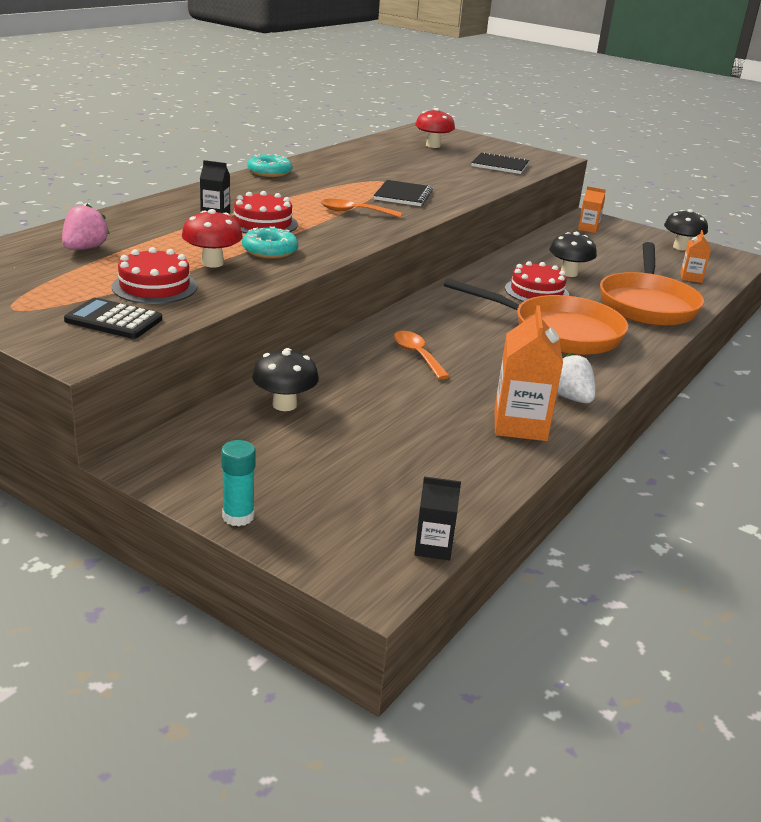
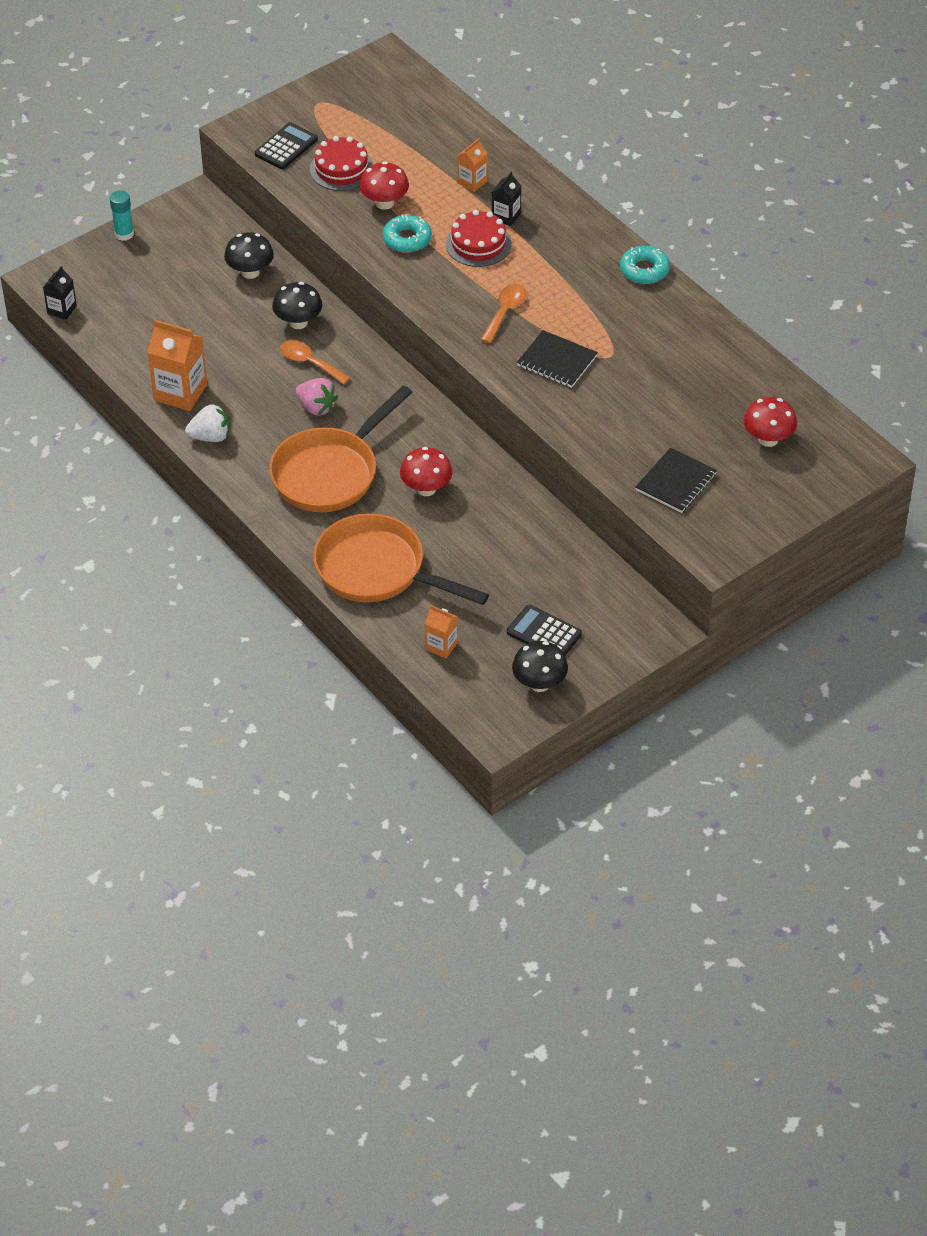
camera: 110 degrees right, 20 degrees up
pink strawberry [62,204,110,250] -> pink strawberry moved to [296,378,338,416]
orange spoon [394,331,450,380] -> orange spoon turned 135 degrees counterclockwise [280,340,350,384]
red cake [505,261,569,302] -> red mushroom [400,447,452,496]
black mushroom [550,232,597,277] -> black mushroom moved to [272,282,322,329]
orange carton [578,186,606,233] -> orange carton moved to [457,138,488,192]
none -> black calculator [507,605,582,655]

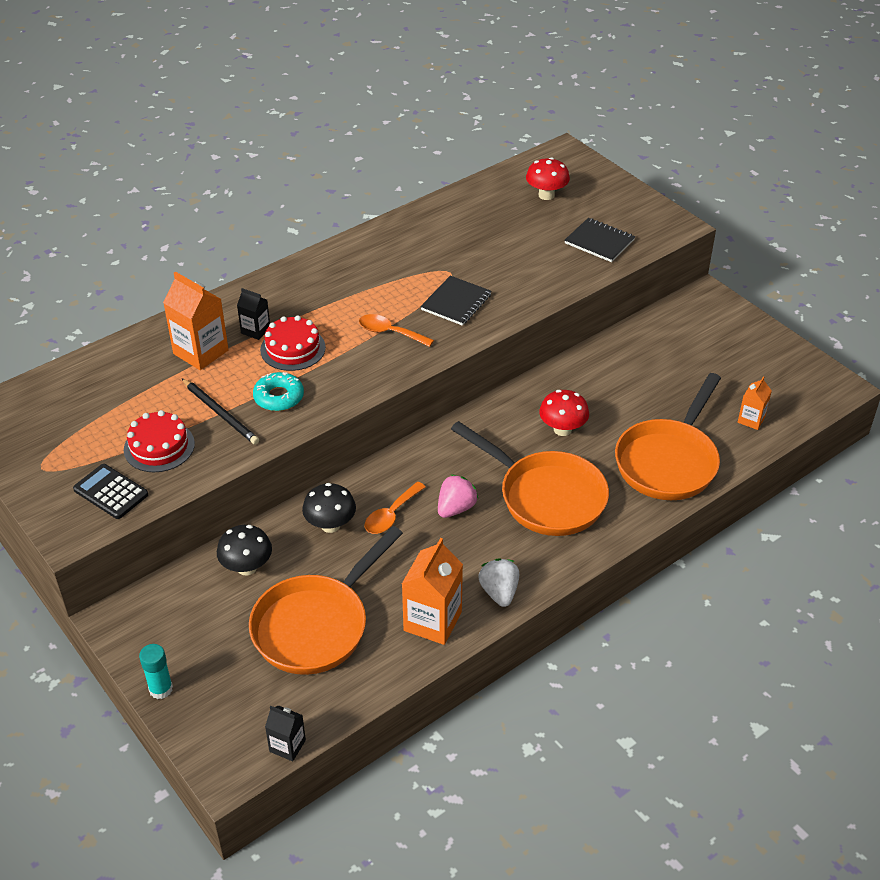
camera: 90 degrees left, 5 degrees down
red mushroom [359,162,409,210] -> black pencil [182,378,259,445]
orange carton [457,138,488,192] -> orange carton [163,271,229,370], size x1.80
black calculator [507,605,582,655] -> none
black mushroom [512,641,568,692] -> none
turquoise donut [620,246,670,284] -> none
none -> orange pan [249,526,403,675]

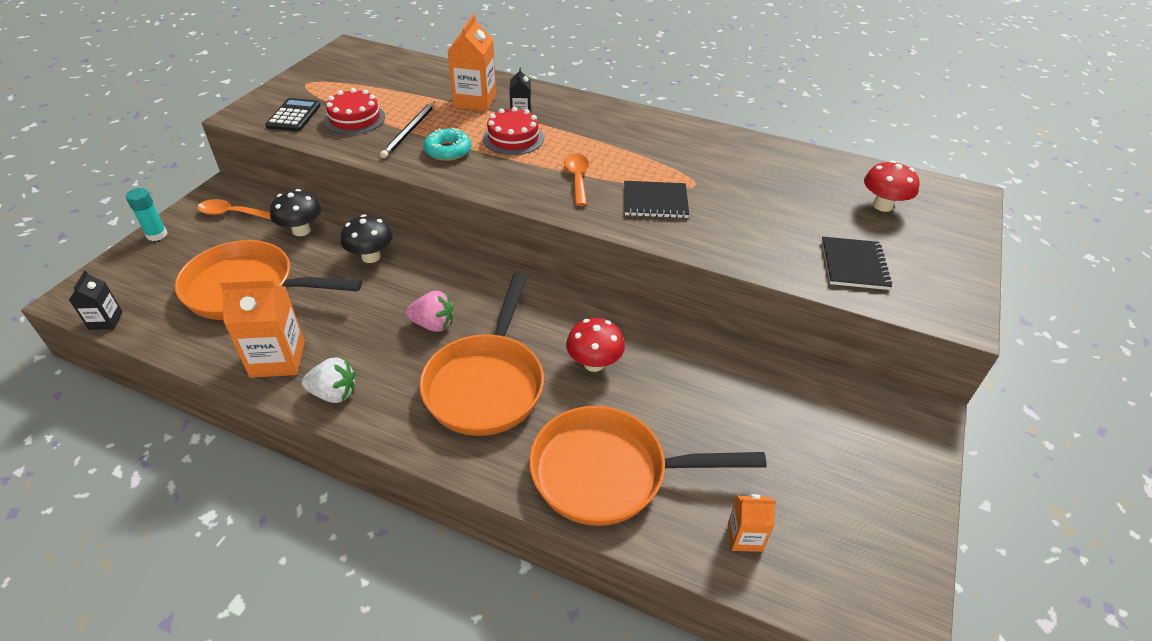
camera: 60 degrees right, 0 degrees up
orange spoon [364,482,426,534] -> orange spoon moved to [197,199,271,220]
white strawberry [478,558,519,607] -> white strawberry turned 45 degrees clockwise [302,357,355,403]

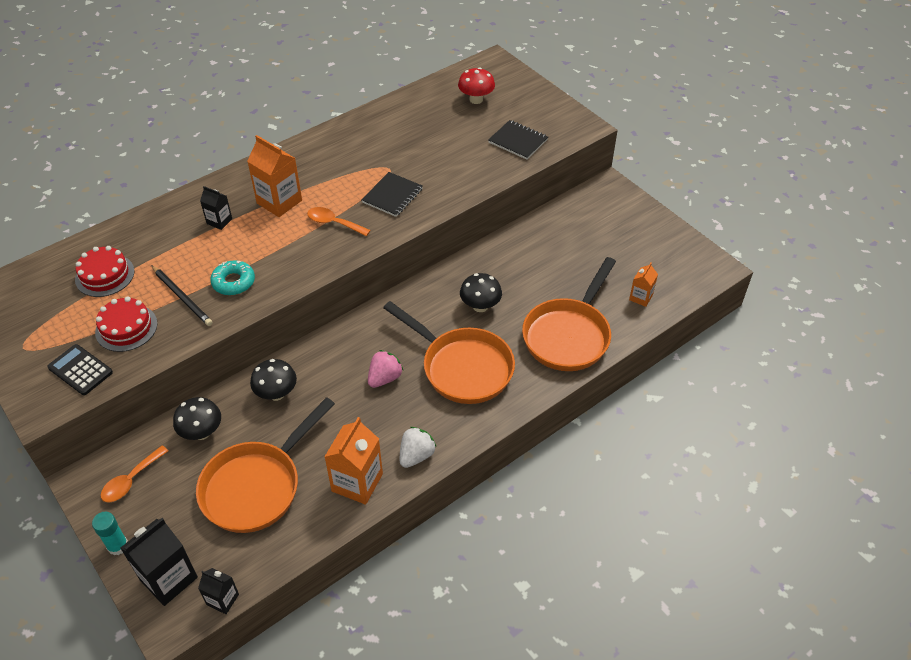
camera: 60 degrees left, 5 degrees up
orange carton [448,14,496,111] -> orange carton moved to [247,135,302,217]
red cake [483,107,544,155] -> red cake moved to [75,246,135,297]
red mushroom [566,318,625,372] -> black mushroom [460,273,502,312]
none -> black carton [121,518,198,606]

